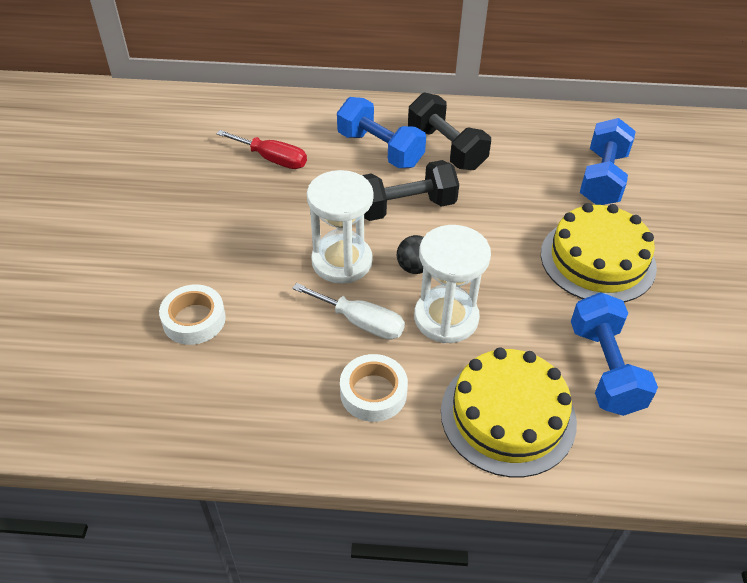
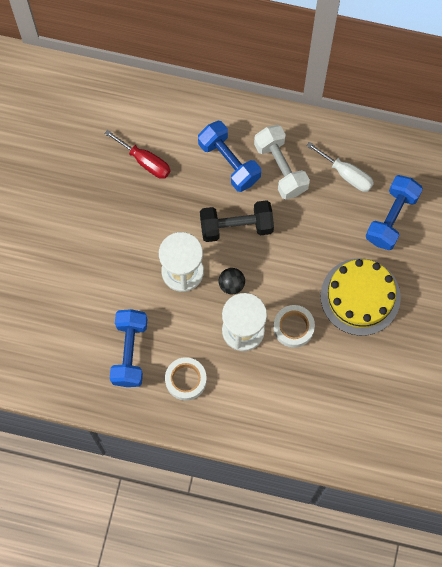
camera: 10 degrees right, 25 degrees up
white tape [159,285,226,345] -> white tape moved to [273,305,315,348]
white screwdriver [292,283,405,340] -> white screwdriver moved to [306,142,374,192]
black dumbbell [408,92,491,170] -> white dumbbell [254,125,310,199]
yellow cake [441,348,577,477] -> none
blue dumbbell [571,292,658,416] -> blue dumbbell moved to [110,309,148,387]

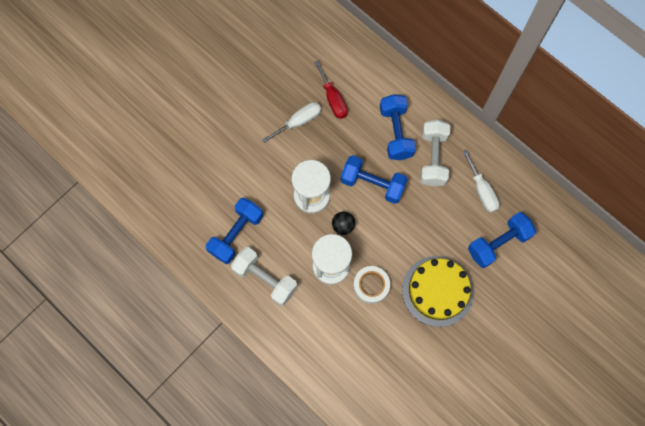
camera: 30 degrees right, 0 degrees up
white tape [165,357,207,401] -> white dumbbell [231,247,297,306]
black dumbbell [200,200,274,242] -> blue dumbbell [341,155,408,204]
none -> white screwdriver [262,102,321,143]

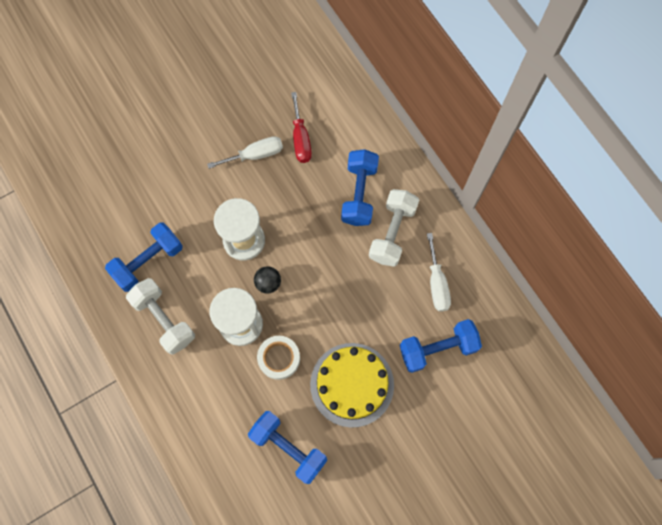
camera: 15 degrees right, 0 degrees up
blue dumbbell [341,155,408,204] -> blue dumbbell moved to [248,411,327,484]

